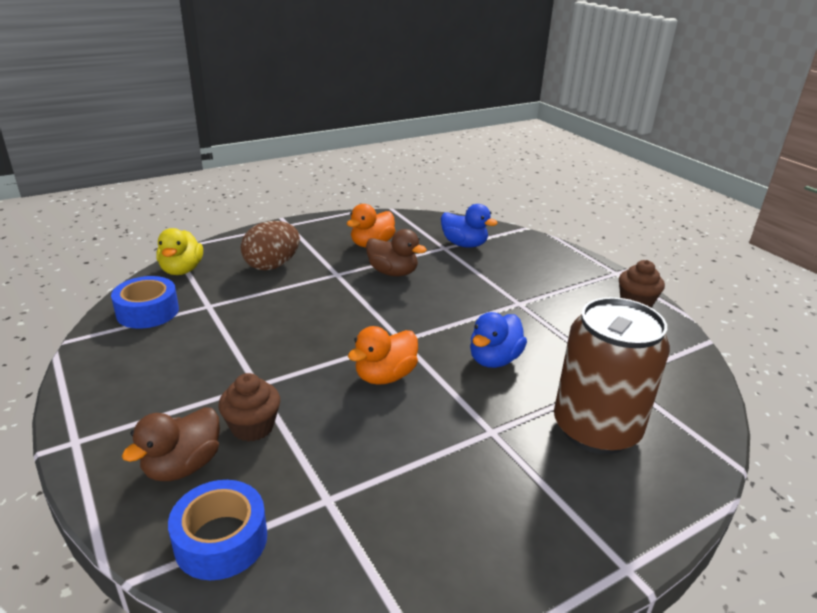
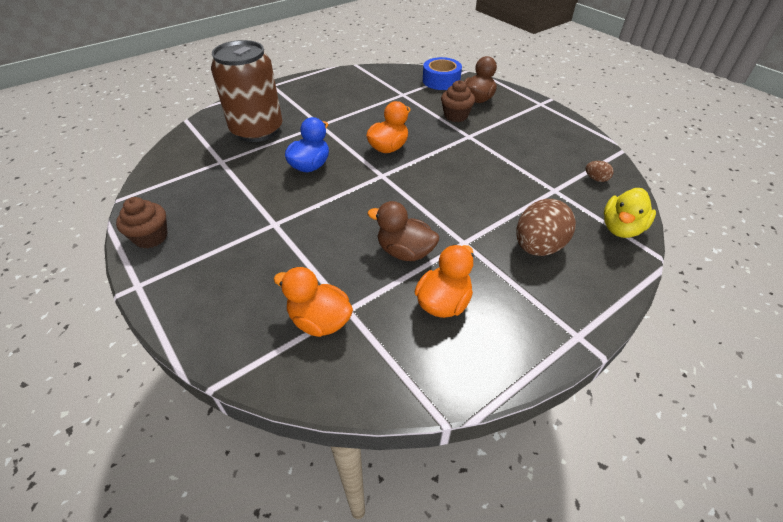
camera: 175 degrees right, 15 degrees up
blue tape [111,276,179,329] -> brown egg [585,161,614,182]
yellow duck [156,228,203,275] -> yellow duck turned 135 degrees counterclockwise [604,188,656,238]
blue duck [441,204,498,248] -> orange duck [274,267,353,337]

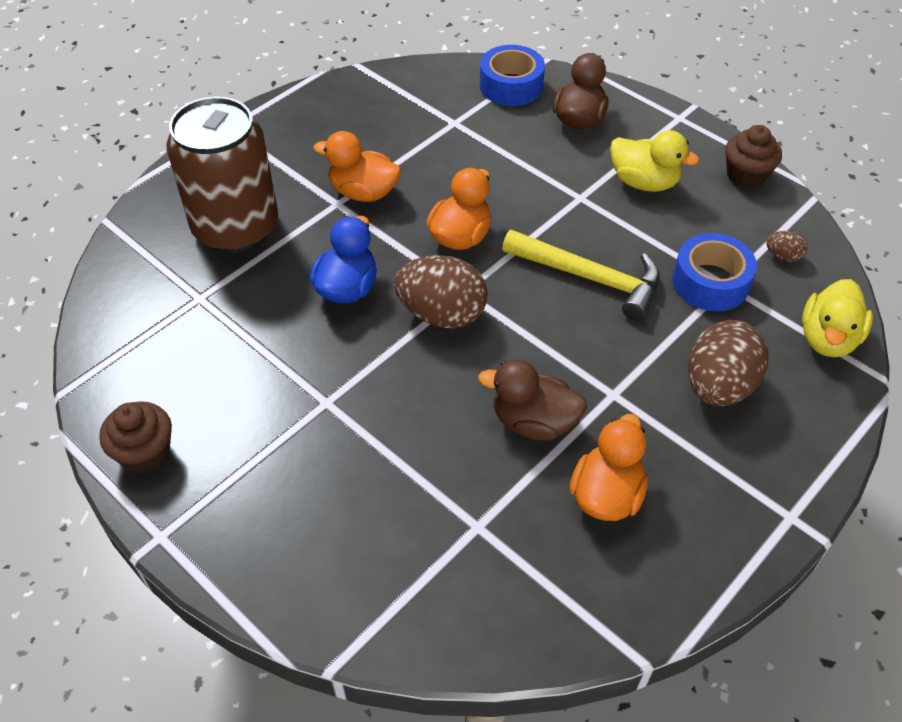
camera: 10 degrees left, 5 degrees up
orange duck [274,267,353,337] -> orange duck moved to [313,131,401,202]
brown cupcake [441,80,475,122] -> brown cupcake moved to [725,125,782,189]
none -> brown egg [394,255,488,328]
none -> yellow hammer [502,229,660,321]
none -> yellow duck [610,130,699,192]
none -> blue tape [672,233,757,311]

